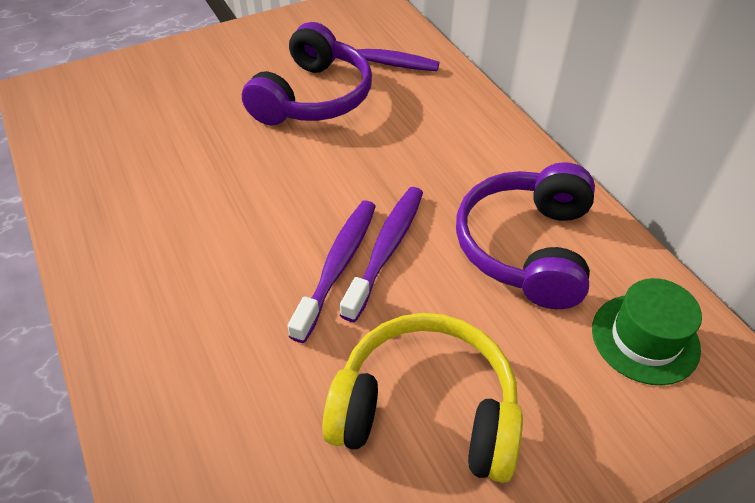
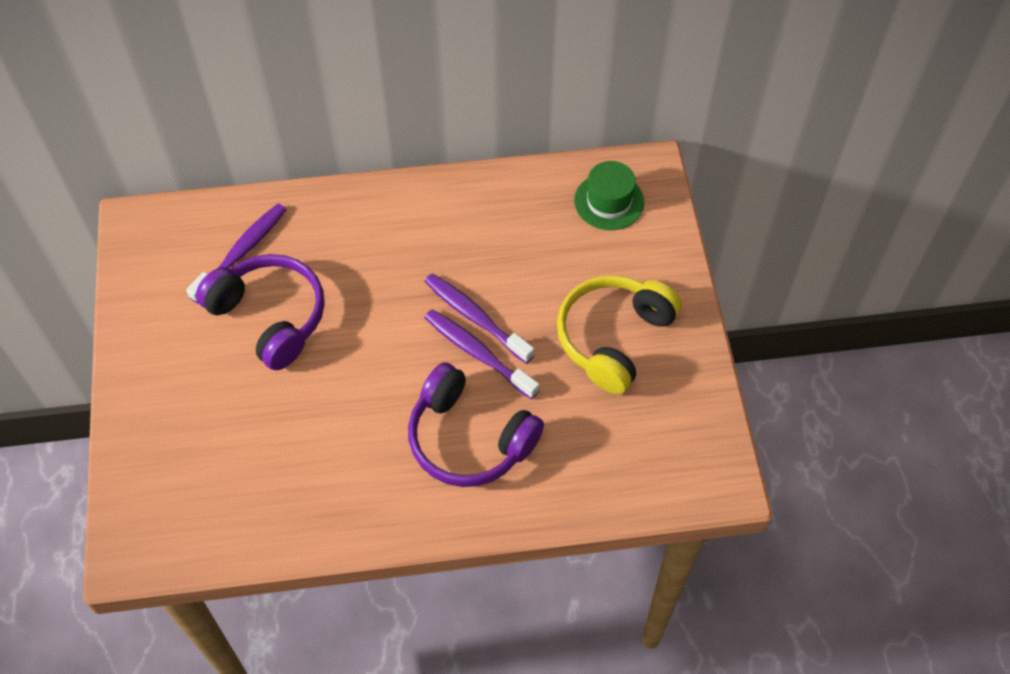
camera: 70 degrees left, 10 degrees up
purple headphones [456,162,595,309] -> purple headphones moved to [408,362,544,487]

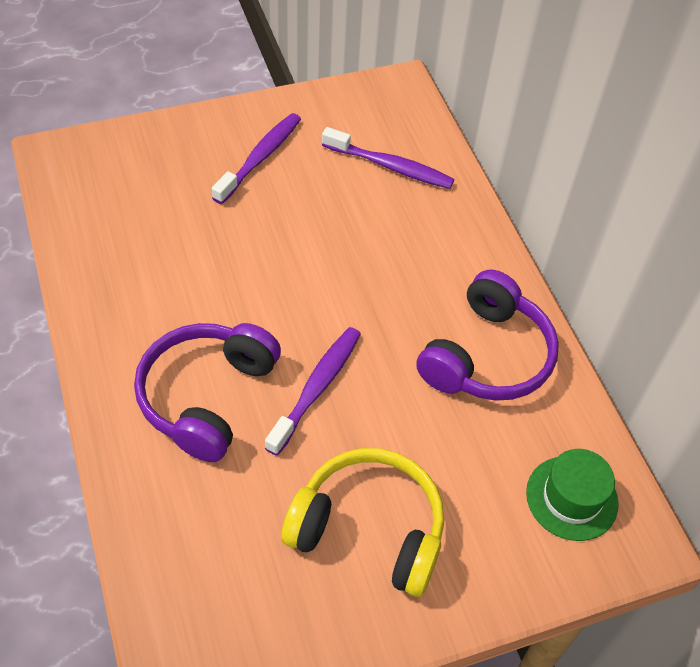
camera: 75 degrees right, 5 degrees down
purple headphones [196,254,325,370] -> purple headphones moved to [416,270,559,401]
purple toothbrush [424,273,534,364] -> purple toothbrush moved to [212,113,301,204]

